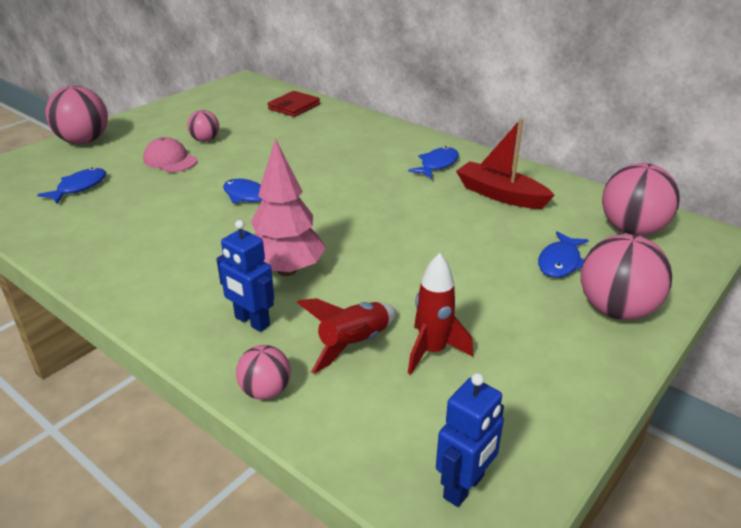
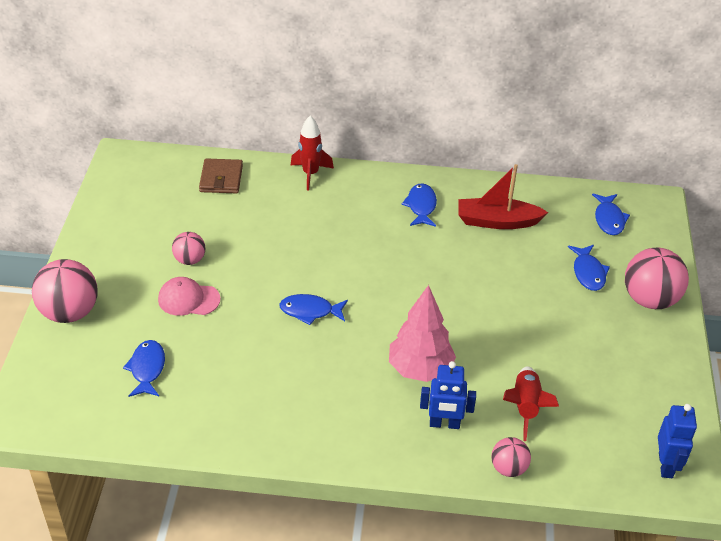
camera: 35 degrees left, 10 degrees up
red wallet [268,91,320,117] -> brown wallet [199,158,243,193]
red rocket [408,253,473,375] -> red rocket moved to [291,116,334,190]
pink ball [602,163,680,236] -> blue fish [592,193,630,235]

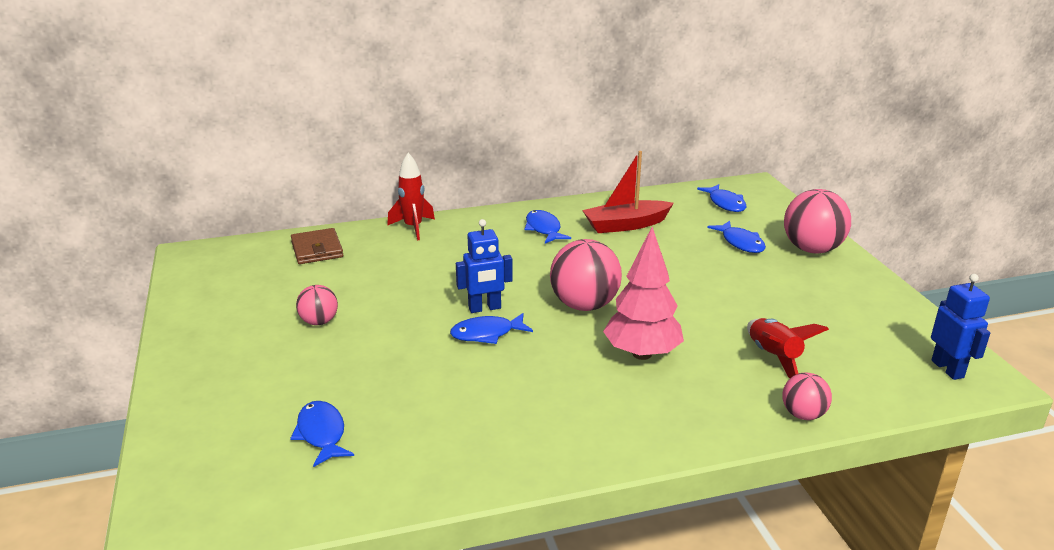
camera: 20 degrees left, 15 degrees down
pink ball [32,259,98,323] -> pink ball moved to [550,239,622,311]
pink cap [158,277,220,316] -> none
blue robot [420,361,476,429] -> blue robot moved to [456,219,513,313]

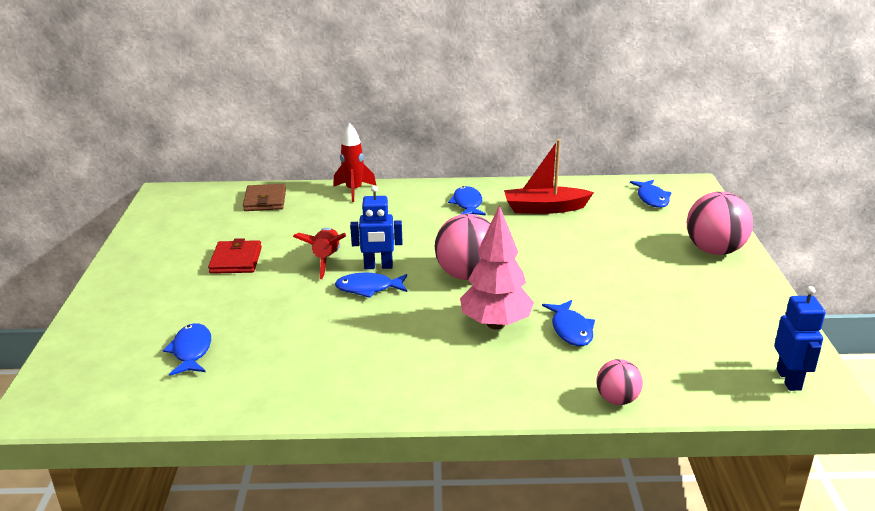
camera: 15 degrees right, 0 degrees up
pink ball [296,285,338,325] -> red wallet [208,238,262,274]
blue fish [707,221,766,253] -> blue fish moved to [542,300,595,346]
red rocket [747,318,829,378] -> red rocket moved to [293,228,346,279]

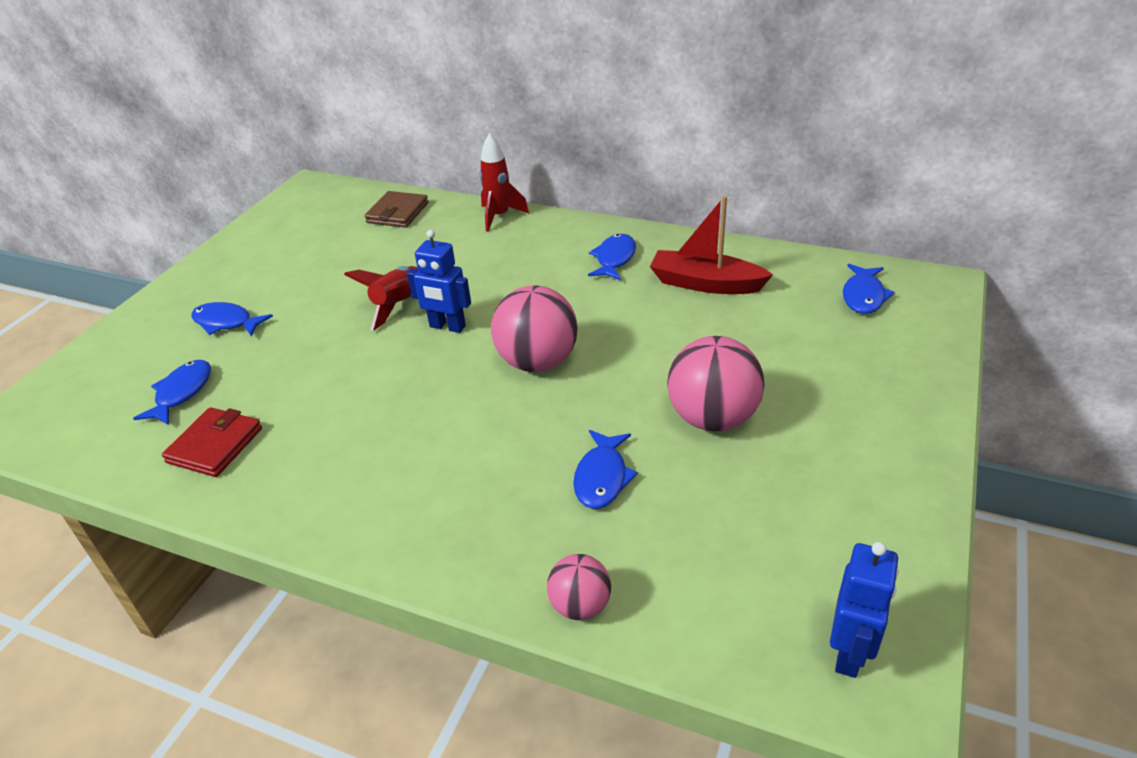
camera: 25 degrees right, 10 degrees up
red wallet [208,238,262,274] -> red wallet moved to [162,407,262,477]
blue fish [335,273,407,298] -> blue fish moved to [191,302,273,337]
pink tree [460,205,534,330] -> none
pink ball [687,191,753,255] -> pink ball moved to [667,336,764,431]

